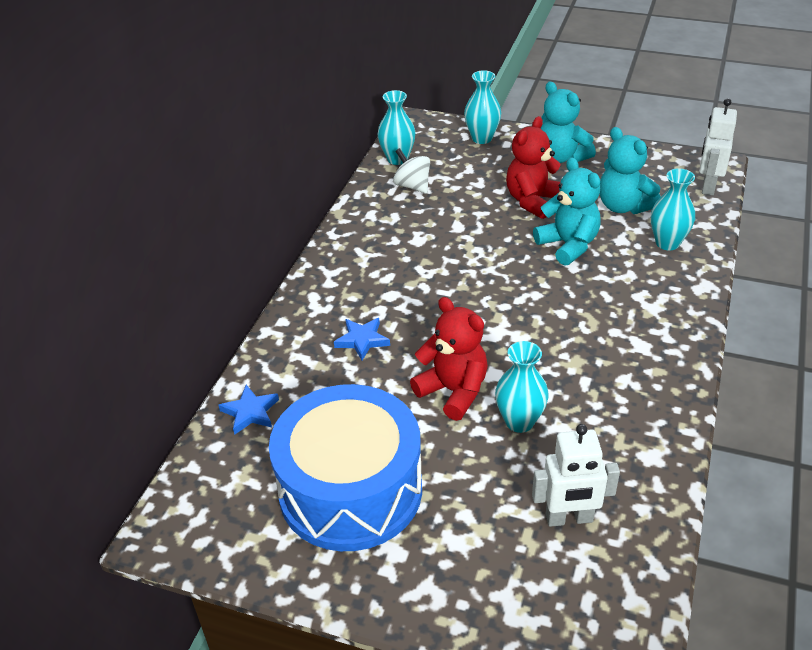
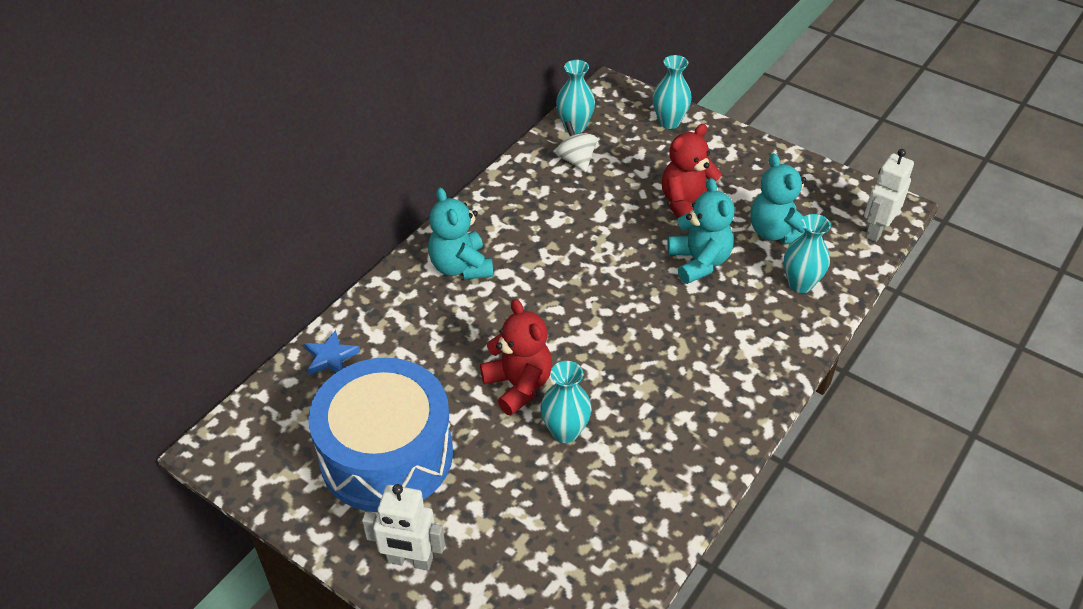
camera: 15 degrees right, 5 degrees up
blue star [334,318,390,360] -> none
white robot [532,424,620,527] -> white robot moved to [362,484,445,570]
turquoise teddy bear [540,82,596,163] -> turquoise teddy bear moved to [428,188,493,280]

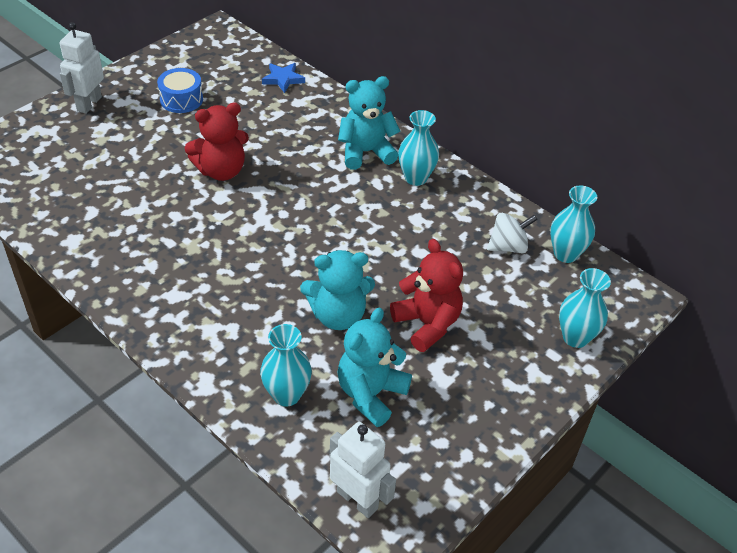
camera: 95 degrees right, 0 degrees up
blue drum [308,358,453,512] -> blue drum [157,68,203,113], size x0.43
turquoise vase [541,361,592,443] -> turquoise vase moved to [398,110,439,186]
turquoise teddy bear [751,153,806,245] -> turquoise teddy bear turned 45 degrees counterclockwise [337,308,412,427]

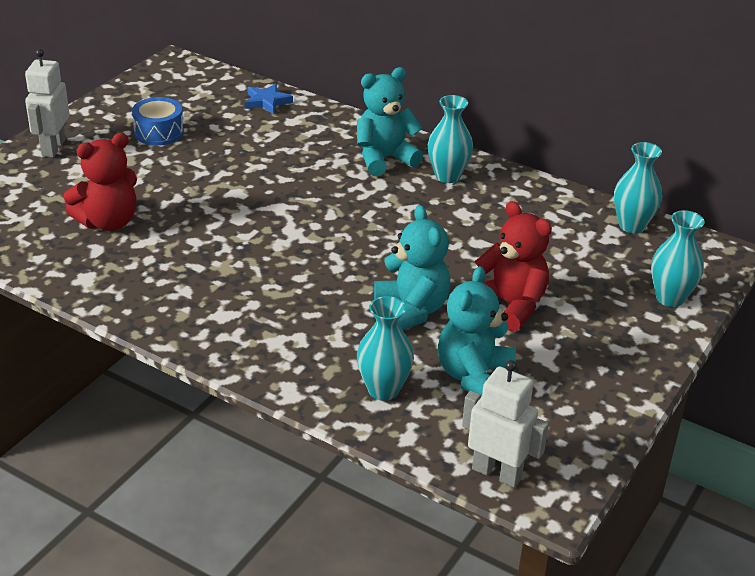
camera: 10 degrees left, 10 degrees down
red teddy bear [185,102,249,181] -> red teddy bear moved to [63,133,137,231]
turquoise teddy bear [300,250,375,330] -> turquoise teddy bear turned 90 degrees counterclockwise [374,205,451,331]
white spinning top [487,213,538,253] -> none

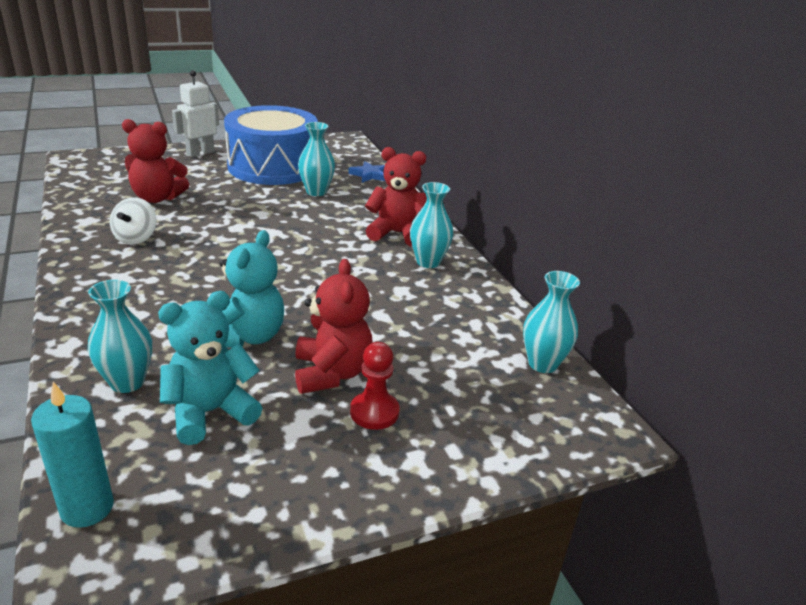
camera: 35 degrees right, 5 degrees down
blue drum [132,97,184,146] -> blue drum [224,105,318,185], size x2.30
turquoise teddy bear [357,67,423,176] -> red teddy bear [365,147,427,246]
white robot [462,360,549,488] -> turquoise candle [31,382,114,528]
turquoise vase [651,210,705,307] -> turquoise vase moved to [298,122,335,196]
none -> white spinning top [110,197,157,245]
none -> red pawn [350,342,400,430]

